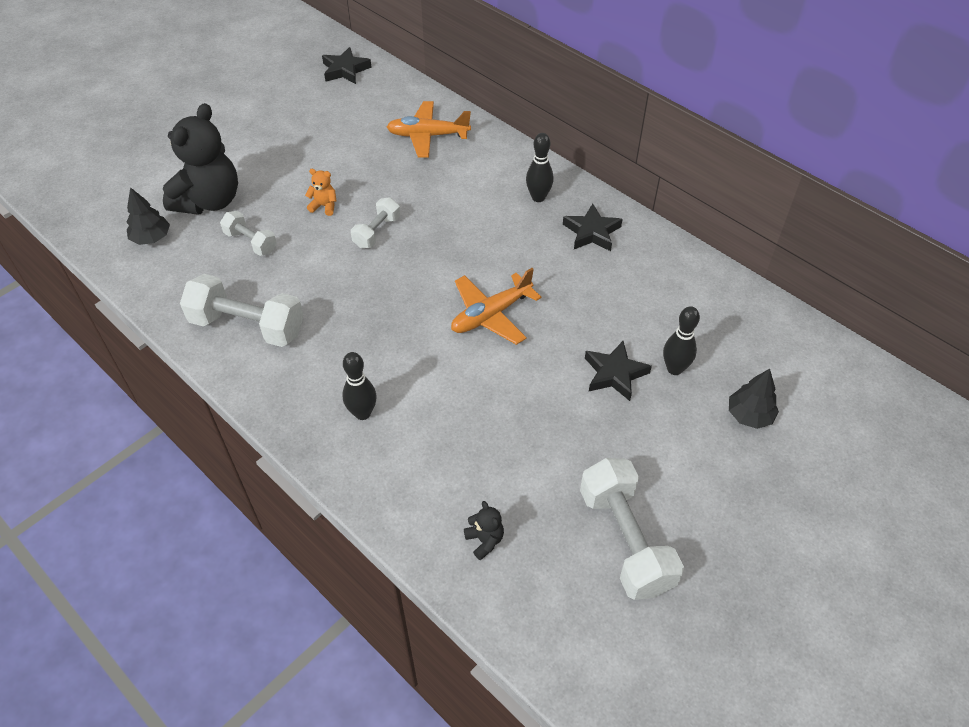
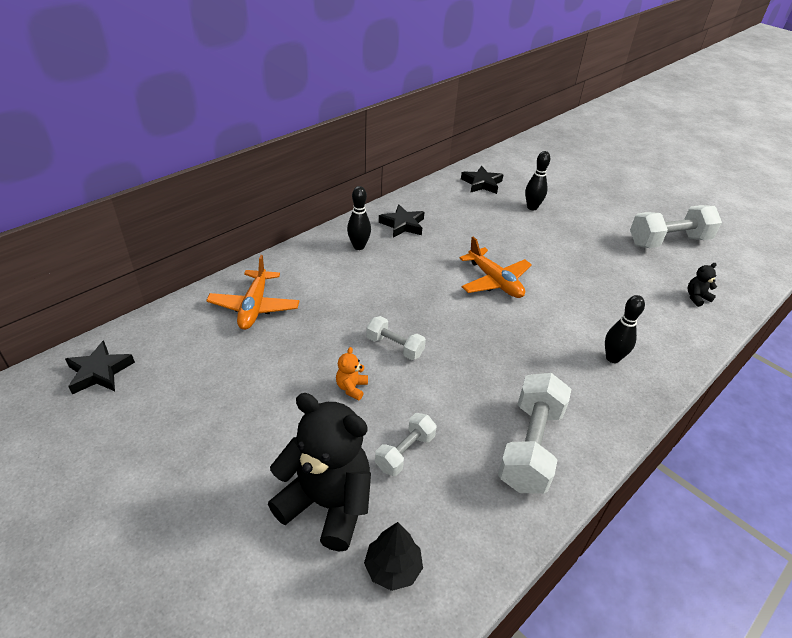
camera: 90 degrees left, 10 degrees down
black star [585,341,652,401] -> black star moved to [461,166,504,194]
black tree [729,369,779,429] -> none

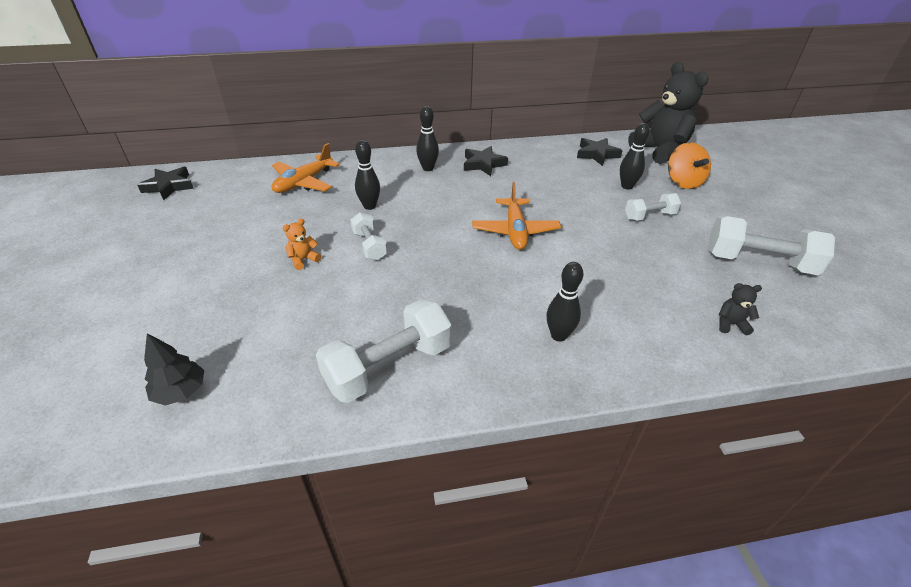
camera: 35 degrees right, 0 degrees up
black teddy bear [268,393,371,552] -> black teddy bear moved to [628,62,708,164]
white dumbbell [375,413,437,476] -> white dumbbell moved to [625,193,681,221]
none -> black bowling pin [355,140,380,210]
none -> orange spinning top [668,142,711,189]

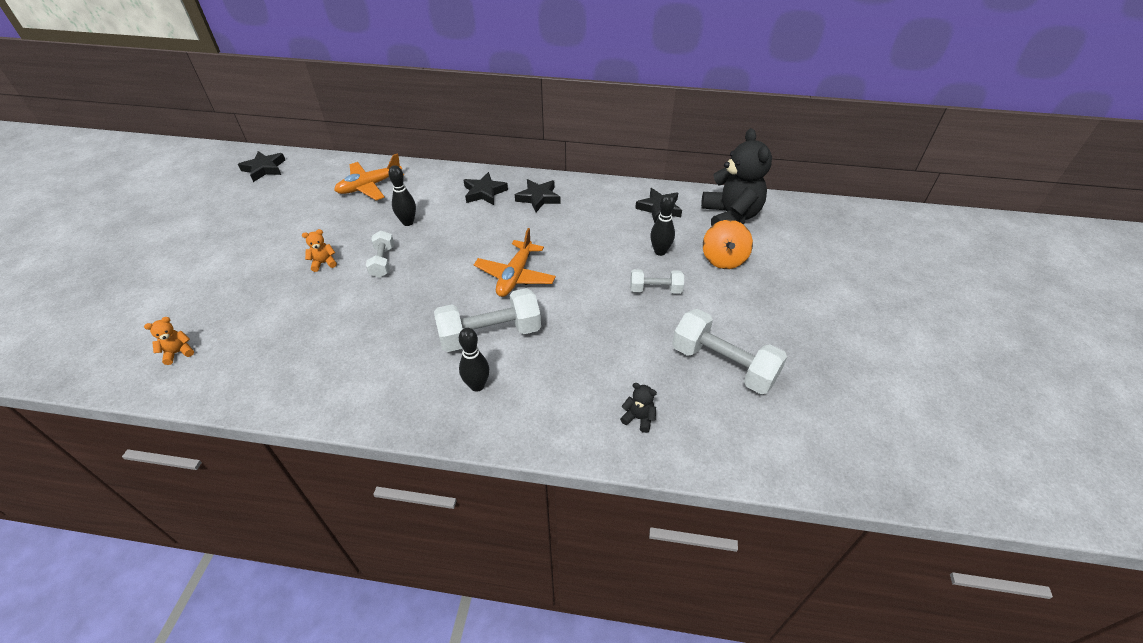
camera: 20 degrees right, 5 degrees up
black tree [144,333,204,406] -> orange teddy bear [144,317,194,365]
white dumbbell [316,299,452,403] -> white dumbbell moved to [434,288,541,352]
black bowling pin [416,106,439,171] -> black star [464,172,508,205]

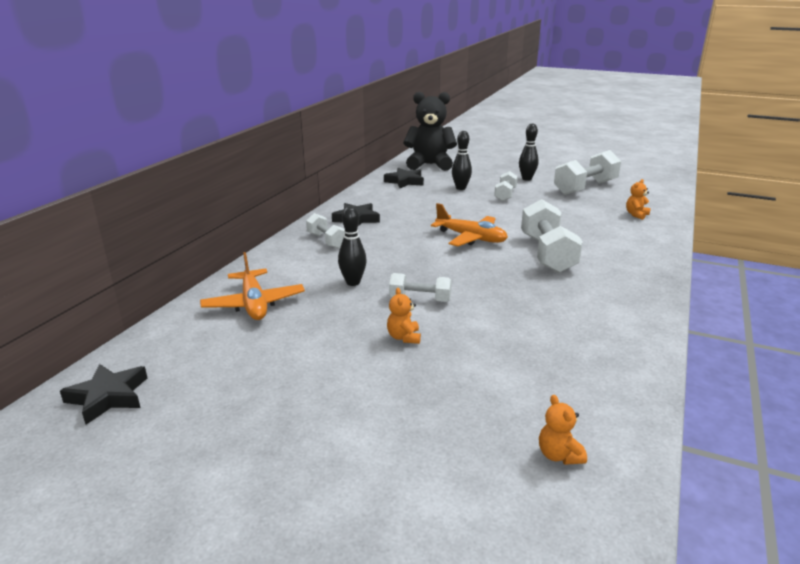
camera: 75 degrees left, 20 degrees down
black bowling pin [459,328,489,392] -> black bowling pin moved to [519,123,539,181]
black star [464,172,508,205] -> white dumbbell [306,213,345,249]
black teddy bear [620,383,657,433] -> orange teddy bear [626,179,651,220]
orange spinning top [703,220,753,269] -> none

